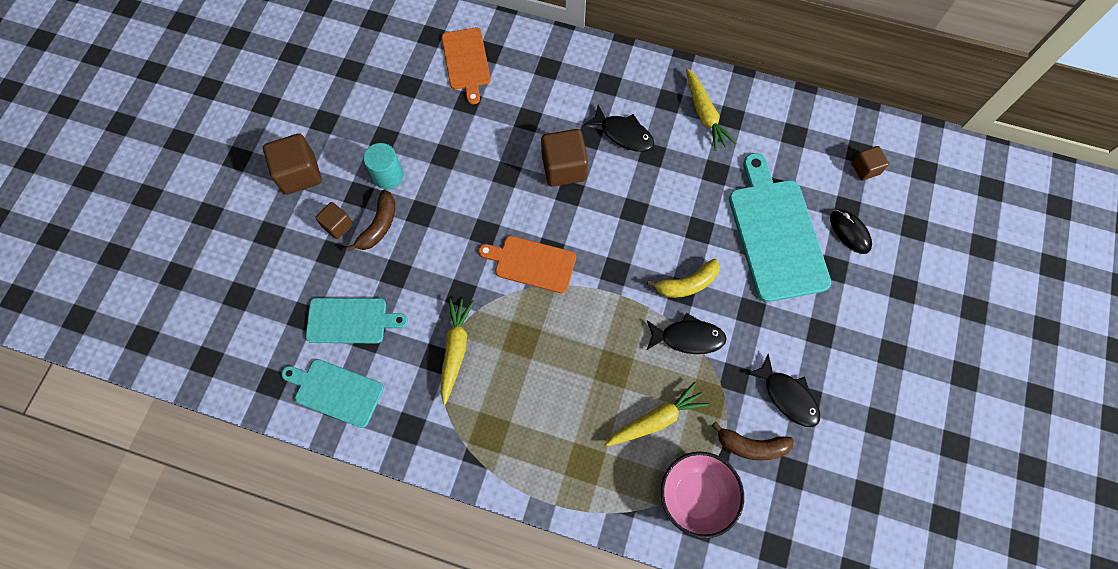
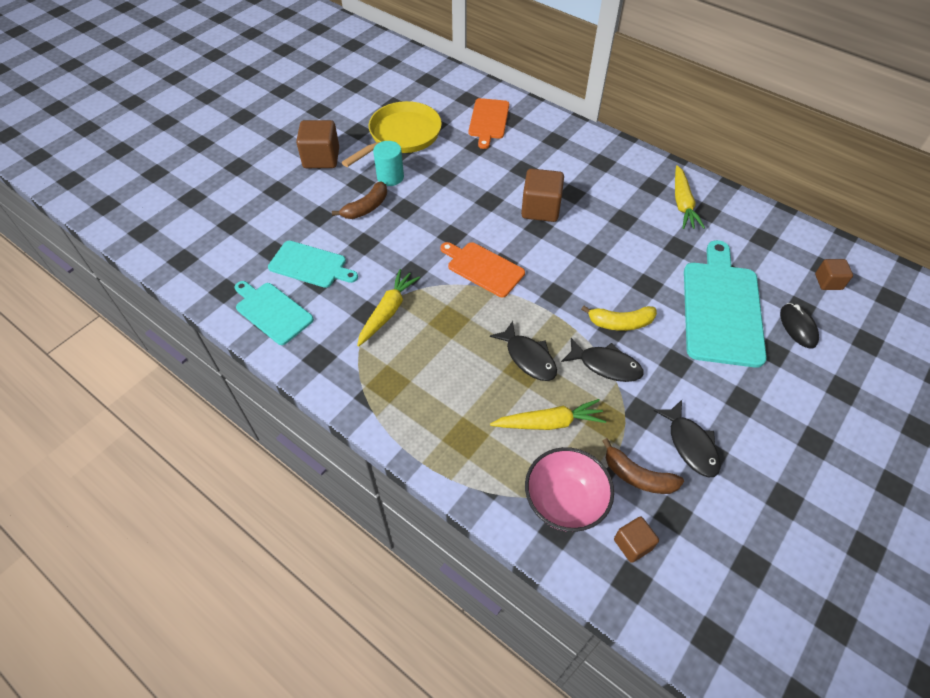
camera: 20 degrees right, 15 degrees down
brown cube [315,202,353,239] -> brown cube moved to [614,516,659,563]
black fish [584,105,654,152] -> black fish moved to [490,321,557,381]
none -> yellow pan [341,101,442,167]

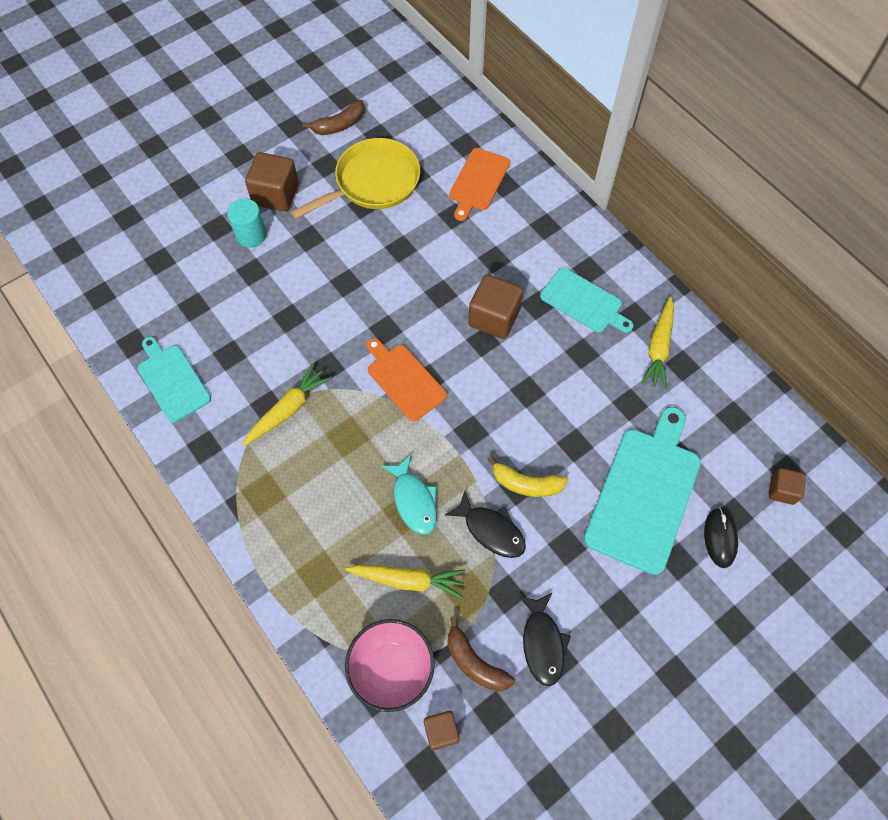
camera: 15 degrees right, 10 degrees up
turquoise cutting board [268,241,358,288] -> turquoise cutting board moved to [540,268,633,333]
brown banana [332,181,387,219] -> brown banana moved to [302,100,365,135]
turquoise cylinder [373,141,404,186] -> turquoise cylinder moved to [227,199,267,248]
black fish [490,321,557,381] -> turquoise fish [381,455,437,535]

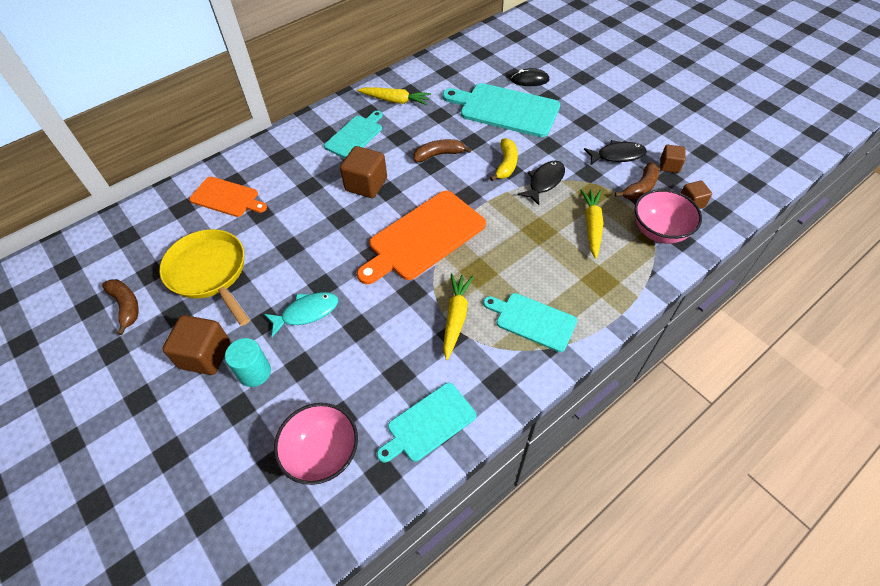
camera: 90 degrees left, 10 degrees down
yellow carrot [243,363,331,446] -> yellow carrot turned 60 degrees clockwise [443,273,474,360]
orange cutting board [367,338,447,421] -> orange cutting board [357,191,486,284], size x1.66
turquoise fish [381,455,437,535] -> turquoise fish moved to [264,292,338,337]
brown cube [769,468,806,505] -> brown cube moved to [660,145,686,173]
none -> pink bowl [274,403,358,485]
none -> brown banana [413,139,472,162]
none -> turquoise cutting board [483,293,577,352]

